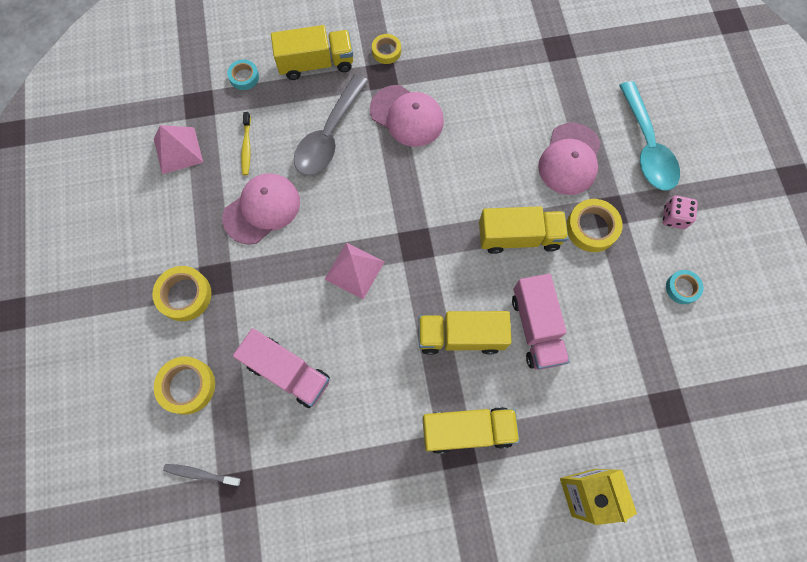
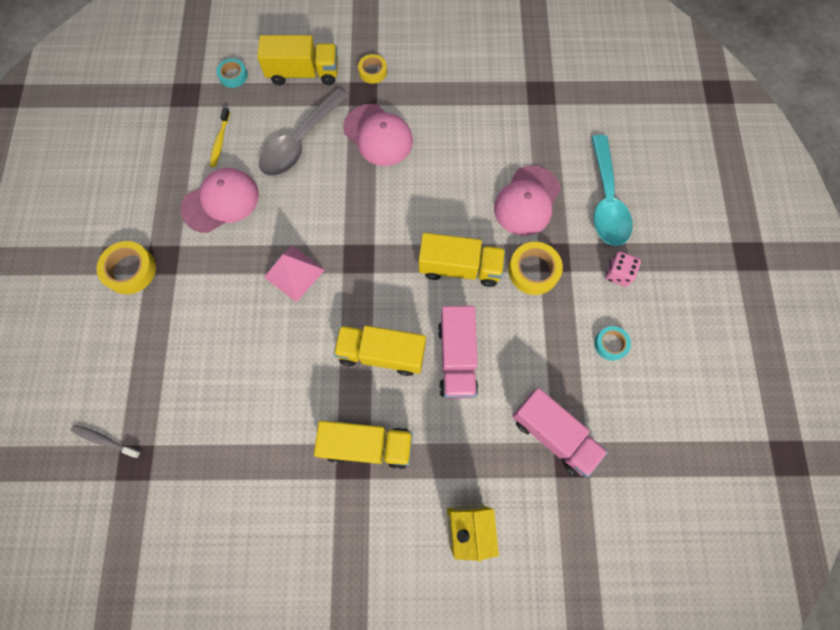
camera: 10 degrees right, 0 degrees up
pink pyramid [154,125,203,174] -> none
yellow tape [154,356,215,415] -> none
pink truck [233,328,330,408] -> pink truck moved to [512,388,608,477]

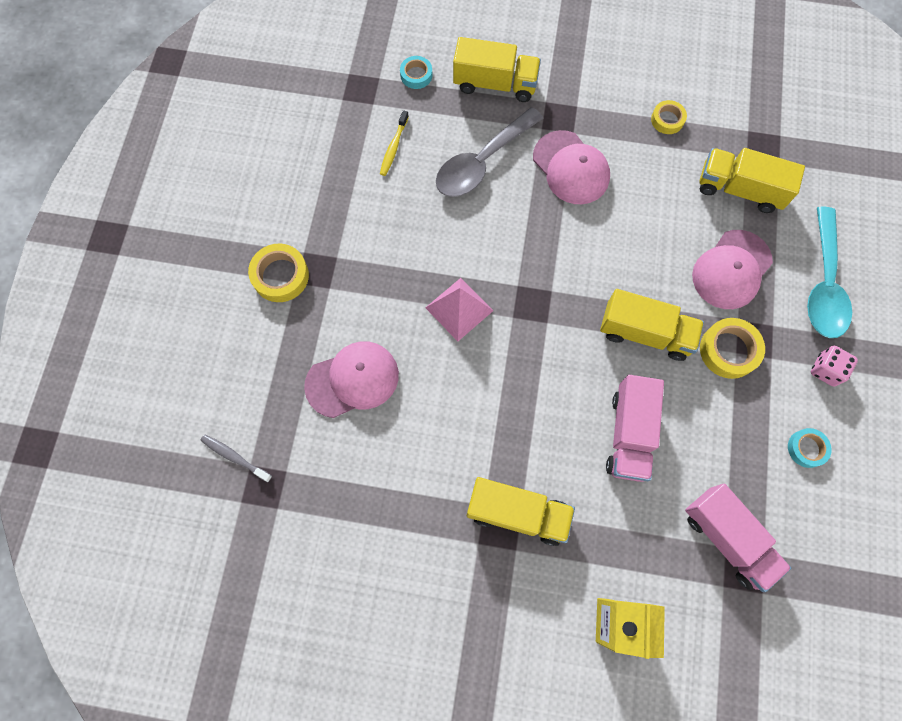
camera: 10 degrees right, 0 degrees up
pink cap [180,168,259,233] -> pink cap moved to [304,341,399,418]
yellow truck [333,325,426,376] -> yellow truck moved to [700,148,805,213]
yellow tape [358,54,387,84] -> yellow tape moved to [651,100,687,134]

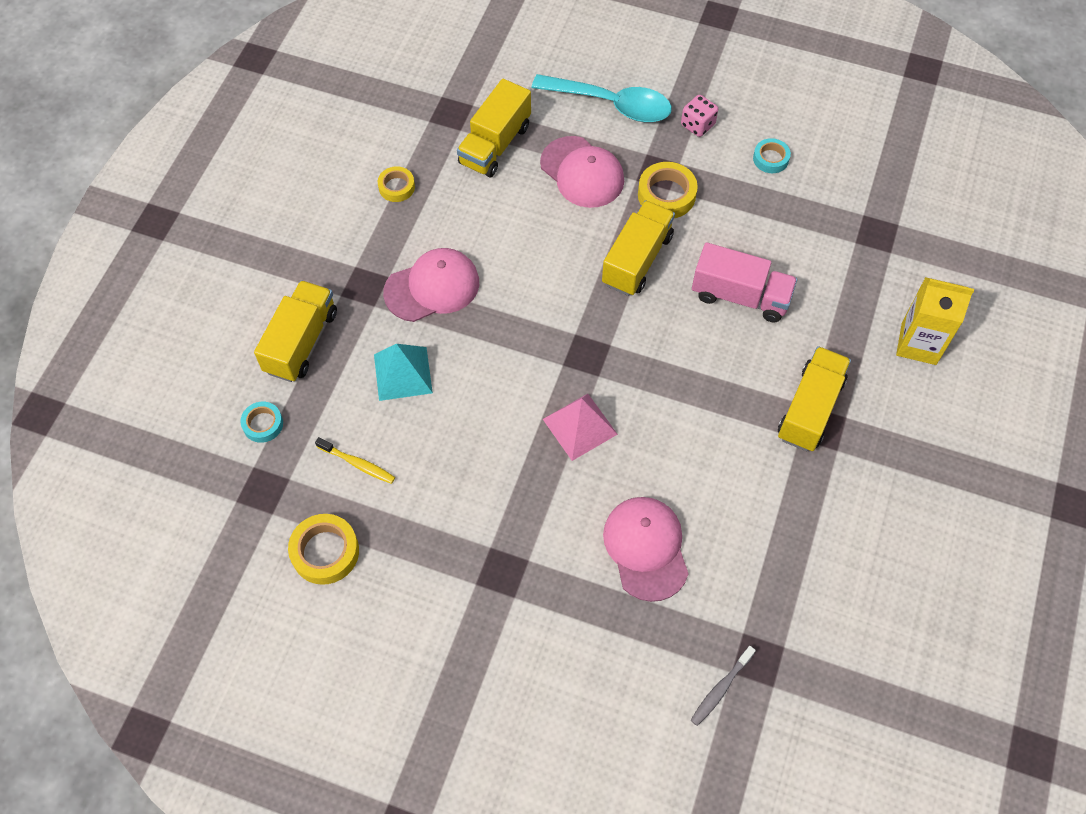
camera: 80 degrees left, 10 degrees down
yellow tape [248,244,309,302] -> yellow tape moved to [288,514,359,585]
grey spoon [436,107,544,197] -> turquoise pyramid [374,344,433,401]
pink truck [685,484,791,592] -> none

